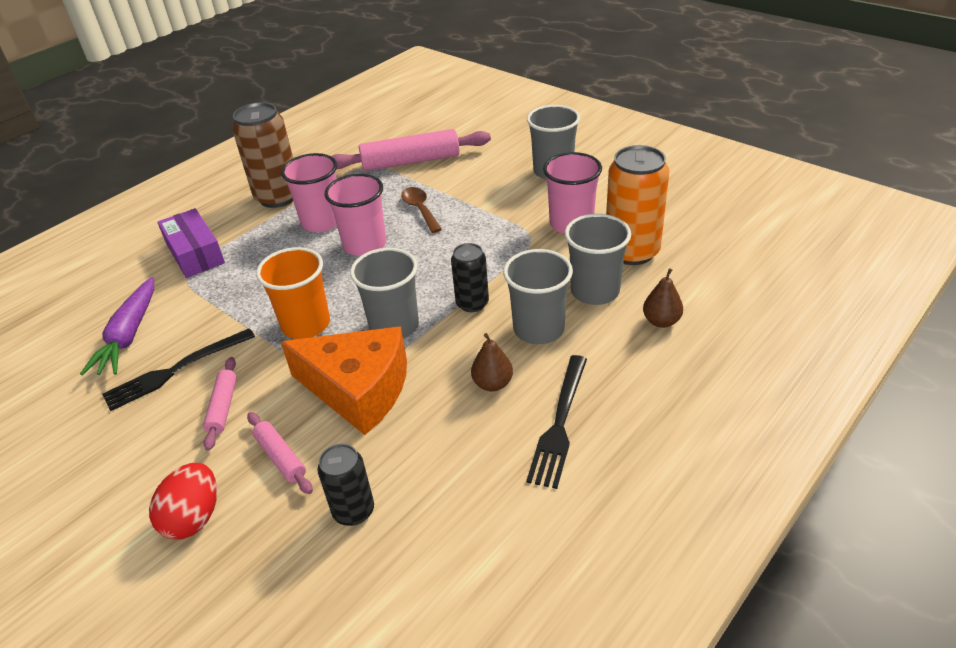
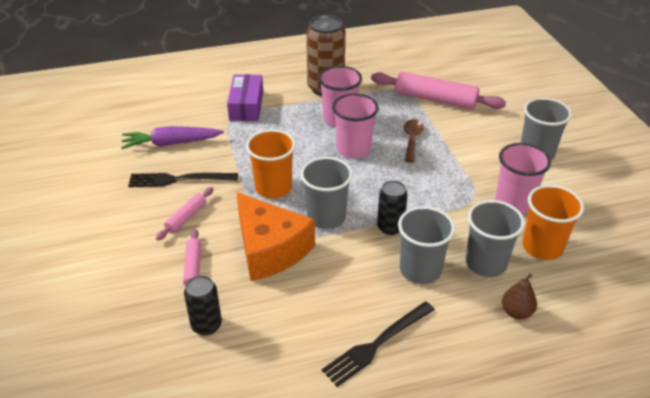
camera: 30 degrees right, 0 degrees up
purple carrot [80,277,154,376] -> purple carrot turned 45 degrees clockwise [121,126,224,149]
red egg [149,463,217,539] -> none
brown pear [471,333,513,392] -> none
orange can [606,145,670,265] -> orange cup [522,185,584,260]

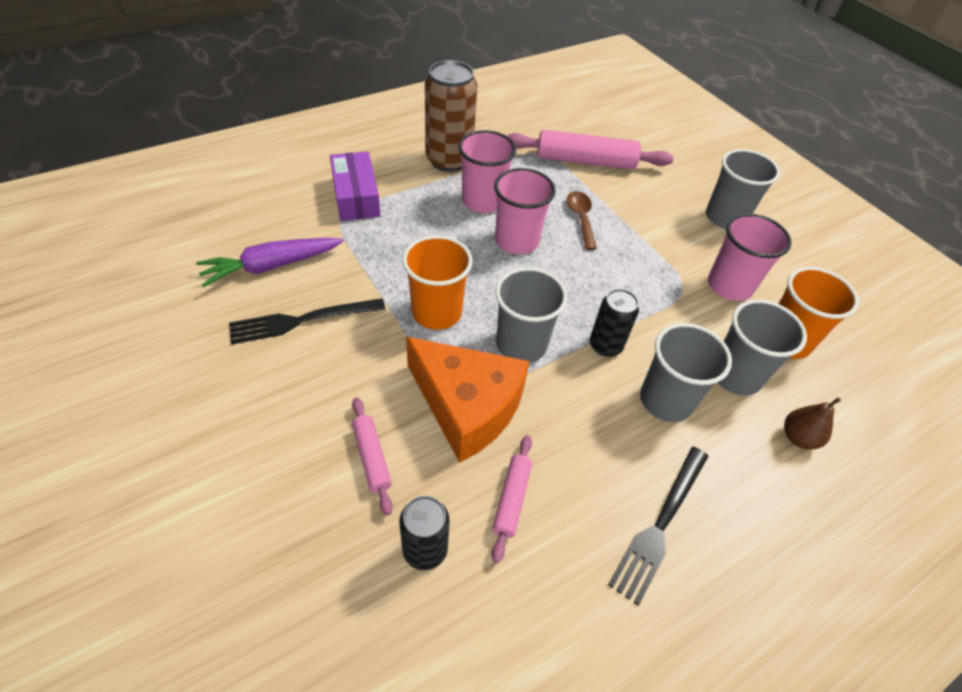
camera: 20 degrees left, 10 degrees up
pink rolling pin [156,187,213,240] -> pink rolling pin moved to [492,435,532,563]

